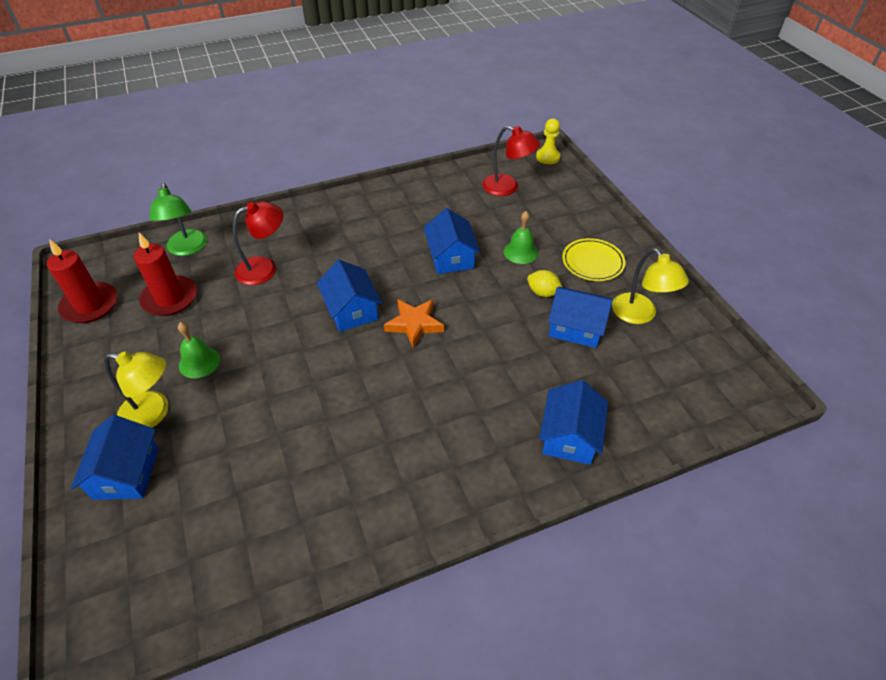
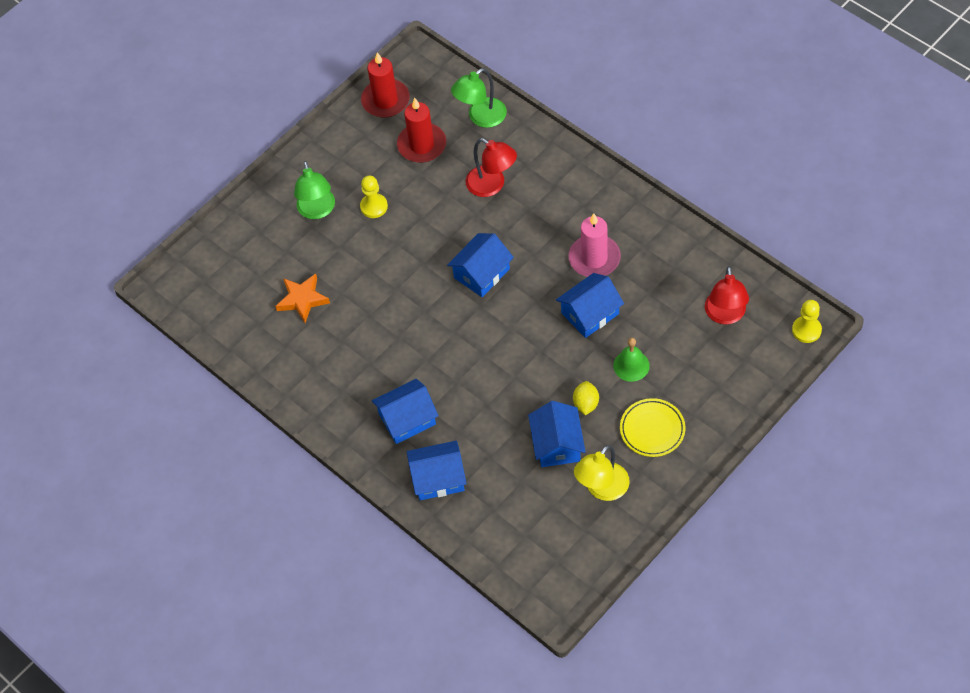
camera: 70 degrees right, 10 degrees up
blue house [71,415,159,500] -> blue house moved to [372,379,439,444]
yellow lamp [104,351,168,428] -> green lamp [294,161,335,219]
green bell [178,322,220,378] -> yellow pawn [360,176,388,218]
orange star [384,299,444,348] -> orange star moved to [275,274,330,323]
none -> pink candle [568,213,621,277]

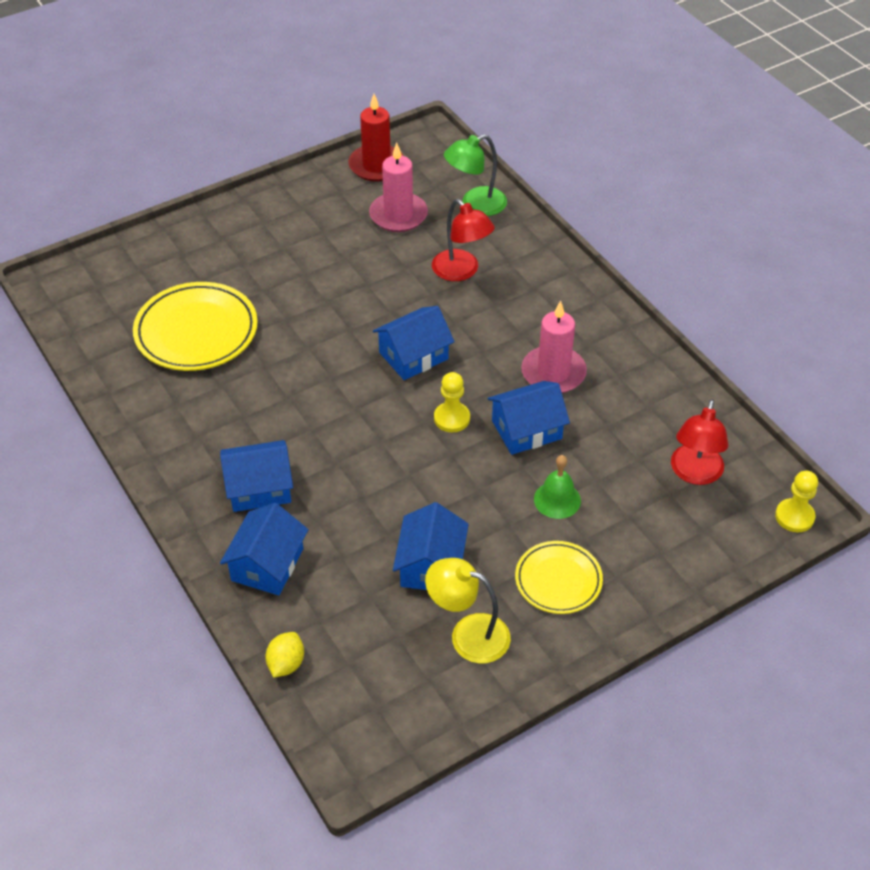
camera: 10 degrees right, 10 degrees down
orange star [275,274,330,323] -> yellow plate [133,282,258,371]
green lamp [294,161,335,219] -> none
yellow pawn [360,176,388,218] -> yellow pawn moved to [434,372,470,432]
red candle [397,97,446,163] -> pink candle [369,143,428,232]
blue house [407,441,467,500] -> blue house turned 75 degrees counterclockwise [220,503,309,595]
yellow lemon [573,381,599,415] -> yellow lemon moved to [265,632,304,678]
yellow lamp [574,445,630,501] -> yellow lamp turned 60 degrees clockwise [425,558,511,663]

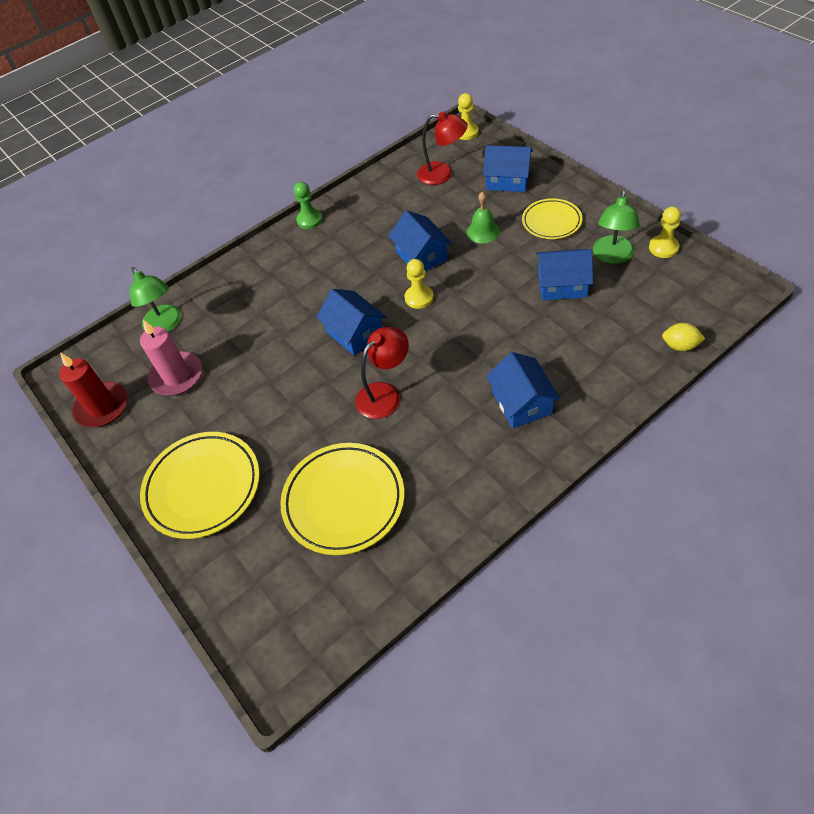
camera: 90 degrees left, 5 degrees up
blue house [220,503,309,595] -> blue house moved to [483,145,533,192]
yellow lamp [425,558,511,663] -> green lamp [593,190,640,264]
red lamp [432,199,495,281] -> red lamp moved to [355,327,409,419]
pink candle [521,300,587,393] -> none
none -> yellow plate [140,432,260,539]
none -> green pawn [294,182,322,229]
none -> yellow pawn [649,207,681,258]

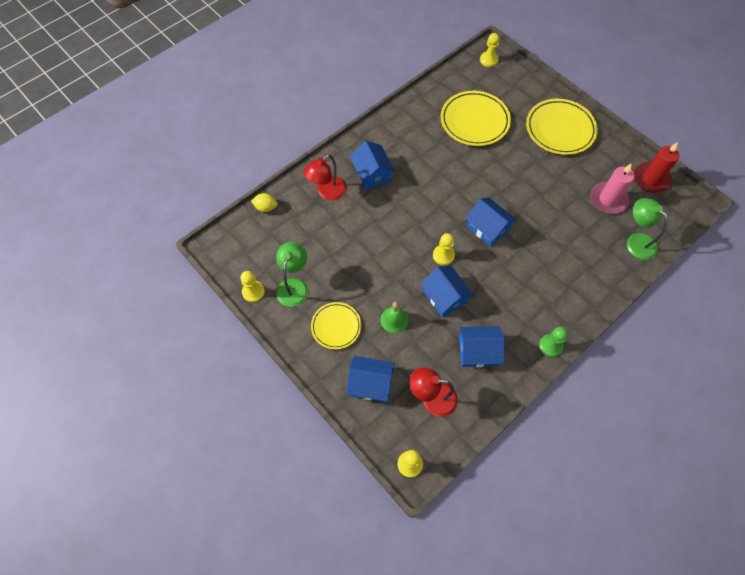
camera: 170 degrees right, 10 degrees up
red lamp [355,327,409,419] -> red lamp moved to [303,154,347,200]
blue house [536,249,593,300] -> blue house moved to [459,326,505,367]
none -> yellow pawn [480,33,499,67]

